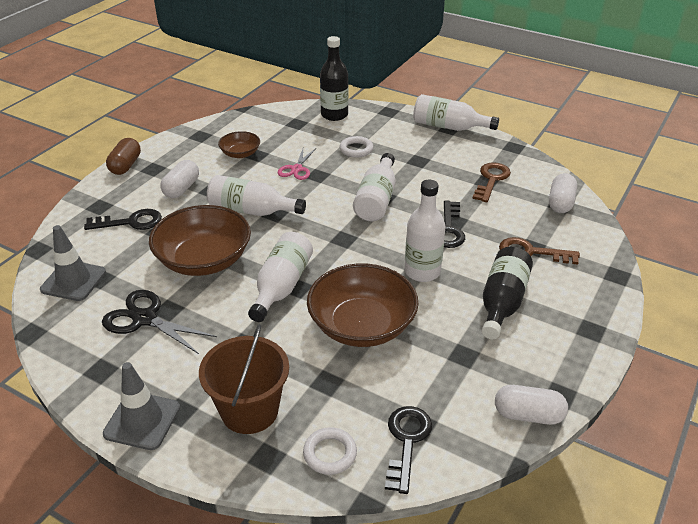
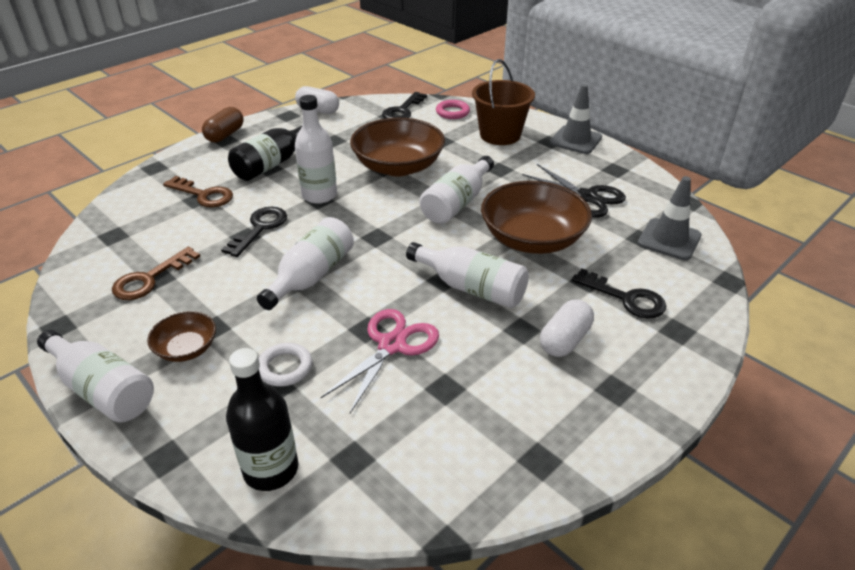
camera: 165 degrees left, 0 degrees up
black key [84,209,162,230] -> black key turned 150 degrees counterclockwise [572,269,666,319]
brown capsule [106,138,141,175] -> brown capsule moved to [202,107,244,142]
brown bowl [218,131,260,158] -> brown bowl moved to [147,311,216,362]
pink scissors [278,148,316,180] -> pink scissors [321,309,439,413], size x1.52
white ring [303,427,357,475] -> pink ring [436,100,470,119]
white capsule [549,173,577,213] -> none

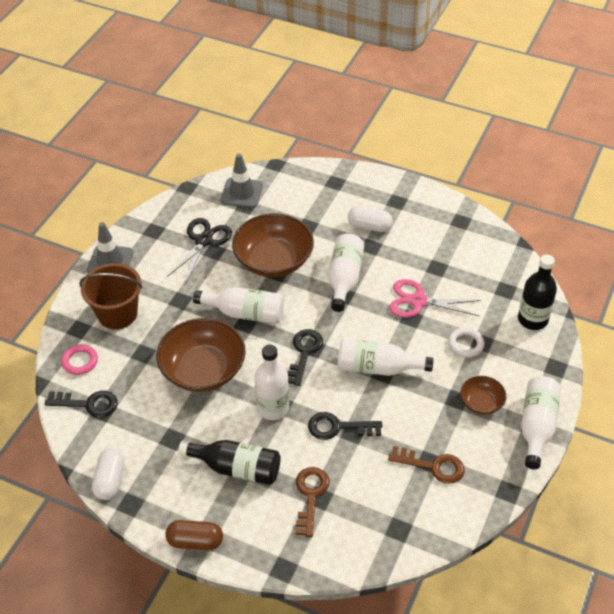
camera: 110 degrees left, 10 degrees up
black key [572,269,666,319] -> black key moved to [287,329,323,386]

